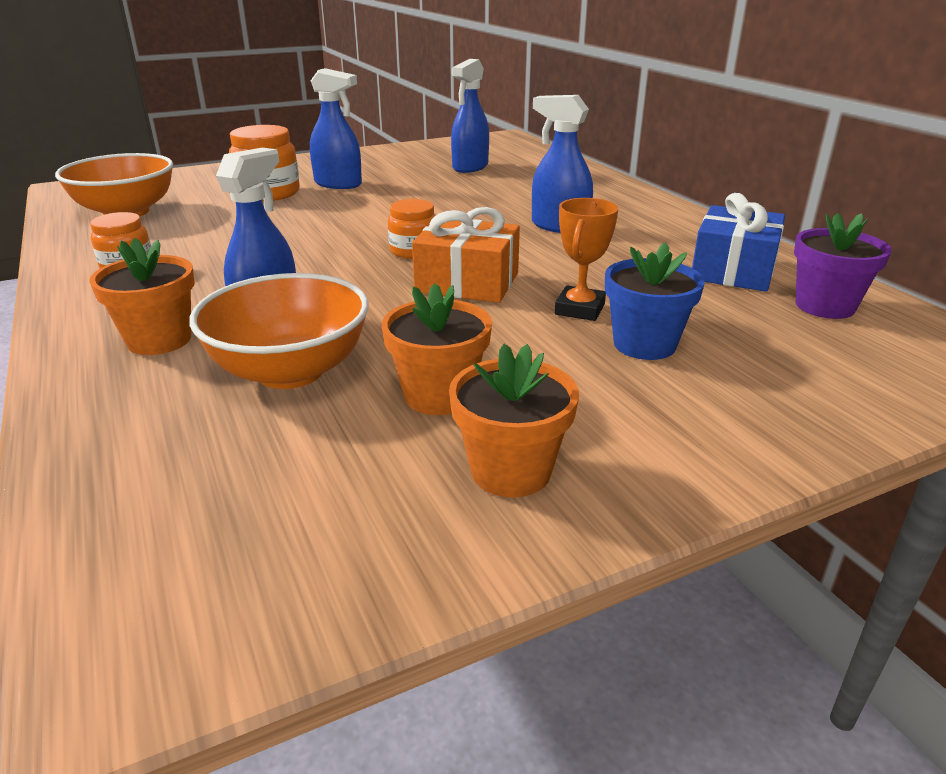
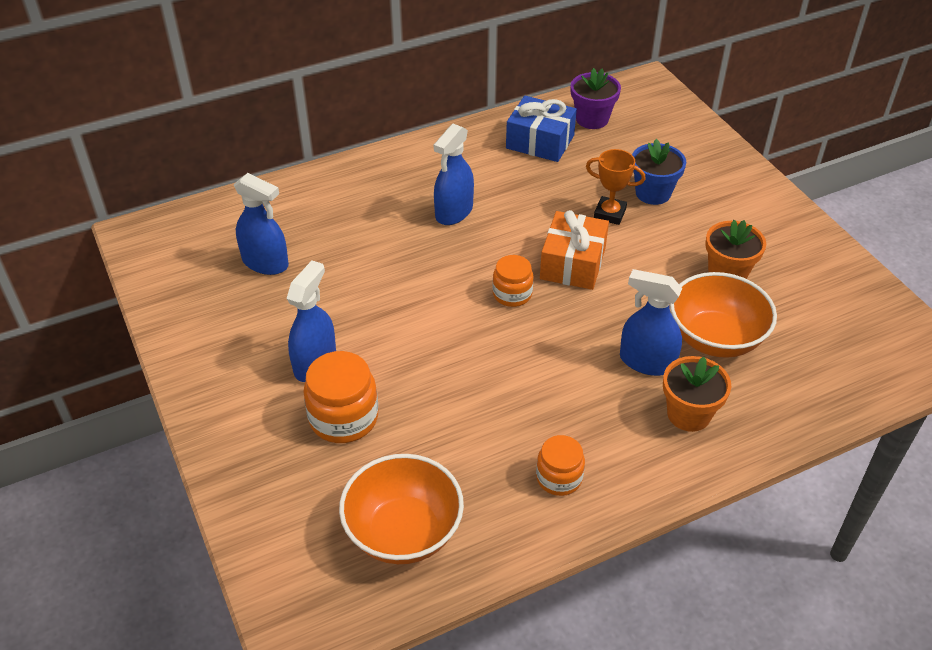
camera: 90 degrees left, 15 degrees up
orange flower pot [449,344,579,498] -> none

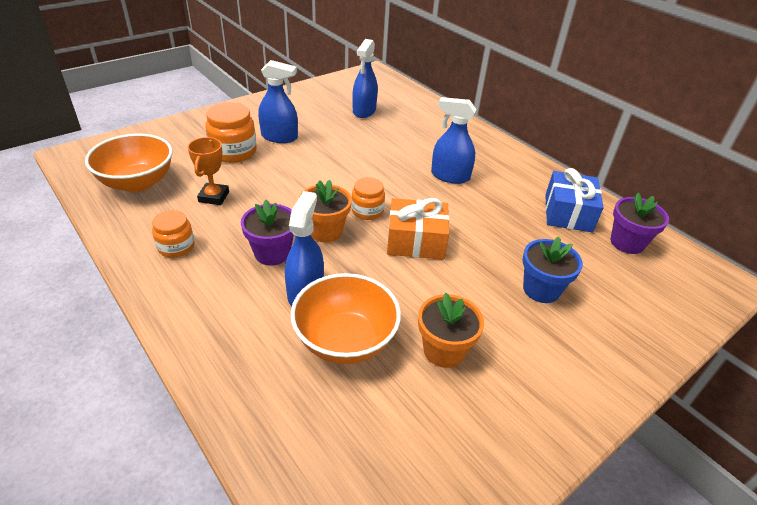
camera: 75 degrees right, 5 degrees down
orange trophy [586,149,645,225] -> orange trophy moved to [188,137,229,205]
orange flower pot [663,356,731,432] -> orange flower pot moved to [299,180,352,242]
none -> purple flower pot [241,200,294,266]

